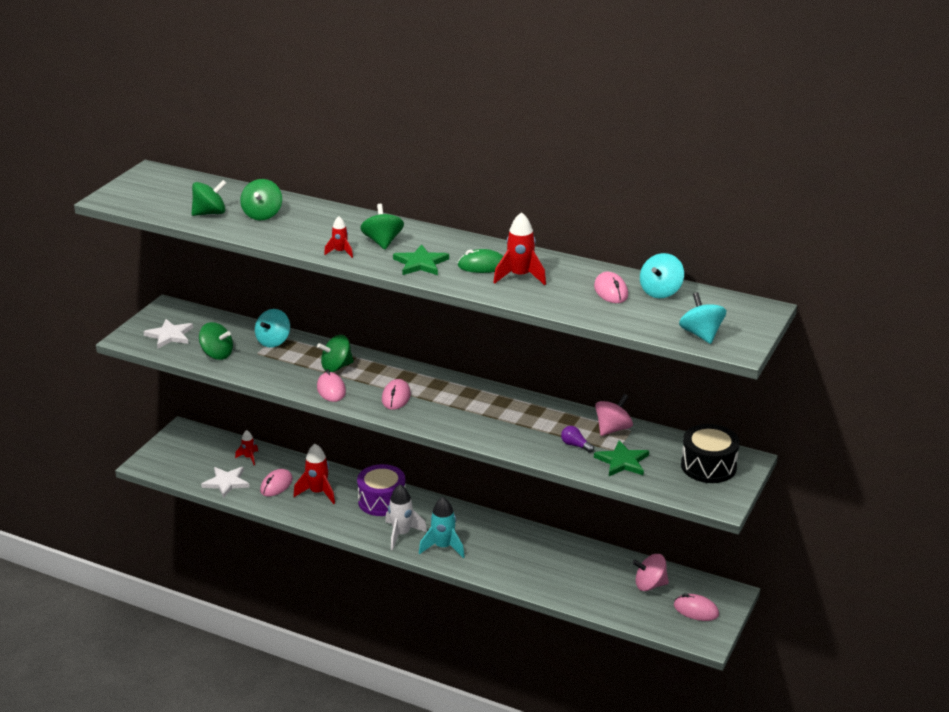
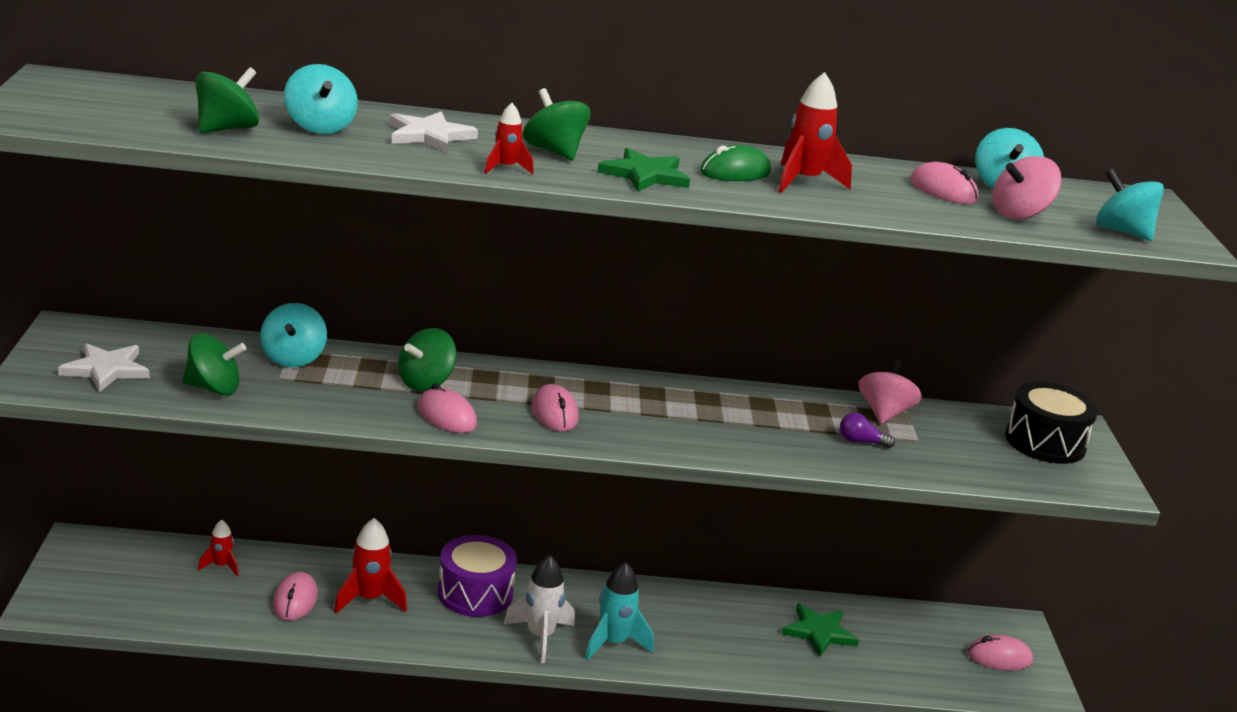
camera: 30 degrees left, 5 degrees down
white star [201,467,250,498] -> white star moved to [390,111,478,153]
green spinning top [240,179,282,220] -> turquoise spinning top [284,64,358,134]
green star [594,440,649,476] -> green star moved to [782,603,859,657]
pink spinning top [633,554,669,591] -> pink spinning top moved to [993,156,1061,220]

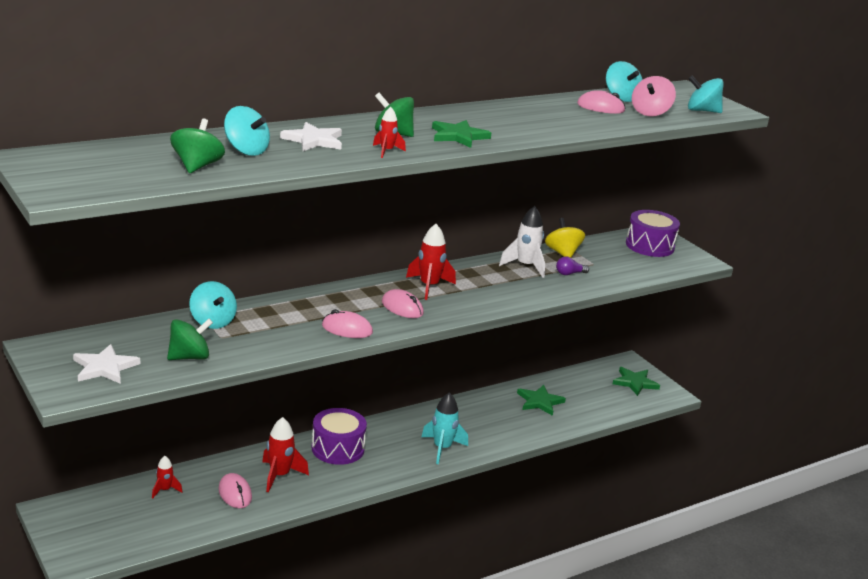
camera: 30 degrees left, 0 degrees up
green spinning top [398,328,457,391] -> none
white rocket [504,555,575,663] -> white rocket moved to [499,206,545,278]
green mouse [700,145,771,181] -> none
red rocket [778,72,852,193] -> red rocket moved to [406,224,456,300]
pink spinning top [858,359,922,424] -> yellow spinning top [545,218,585,258]
pink mouse [967,635,1033,670] -> green star [613,367,660,396]
black drum [1005,382,1098,464] -> purple drum [626,210,680,257]

